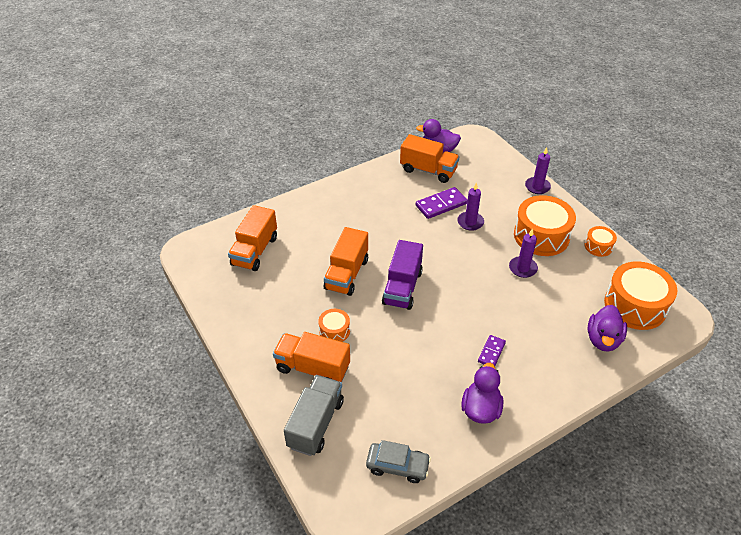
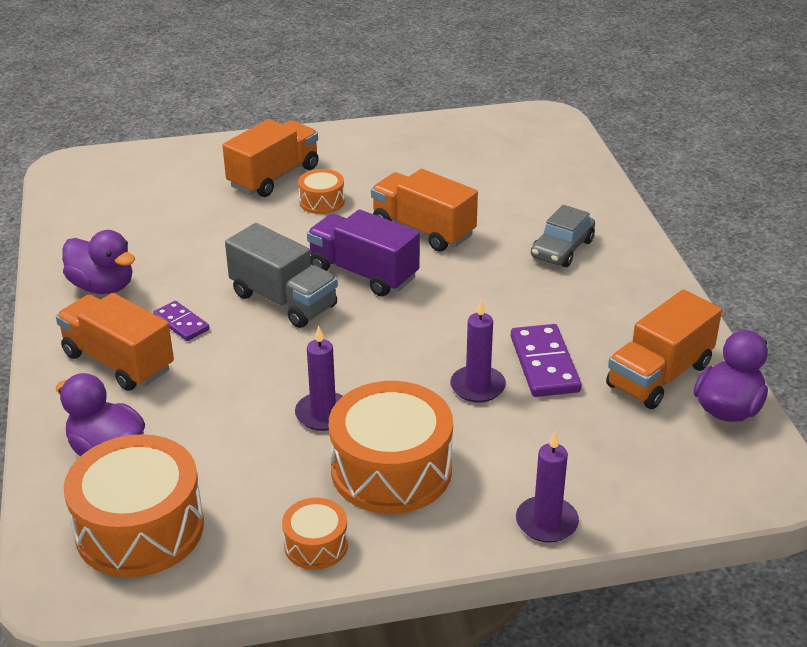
camera: 110 degrees right, 10 degrees down
orange truck [228,205,277,271] -> orange truck moved to [56,293,174,391]
grey truck [284,375,344,456] -> grey truck moved to [225,223,338,328]
grey car [366,440,431,483] -> grey car moved to [531,205,595,267]

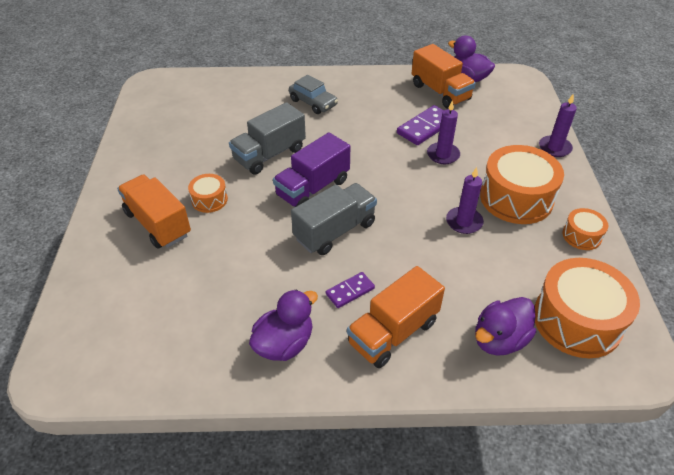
camera: 80 degrees left, 10 degrees up
orange truck [371,169,478,252] -> grey truck [229,102,306,175]
purple domino [511,324,582,397] -> purple domino turned 45 degrees counterclockwise [397,105,444,145]

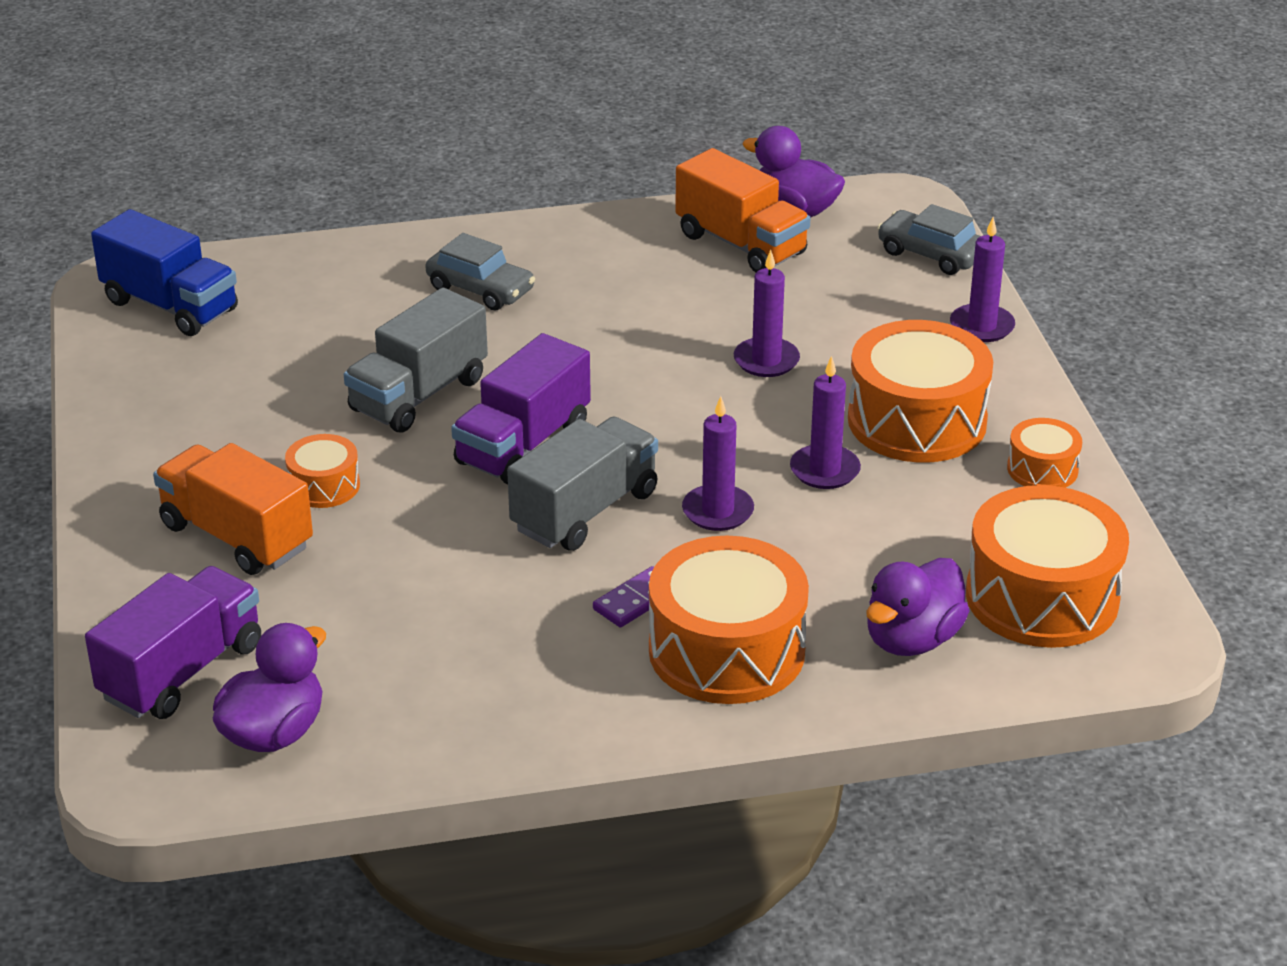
camera: 10 degrees left, 10 degrees down
purple duck [249,289,318,361] -> purple duck moved to [213,623,326,752]
orange truck [347,266,445,368] -> orange drum [649,536,809,704]
purple domino [397,105,444,145] -> none
none -> purple truck [85,566,261,719]
none -> blue truck [91,209,238,336]
none -> purple candle [682,396,754,531]
none -> grey car [877,204,981,275]

